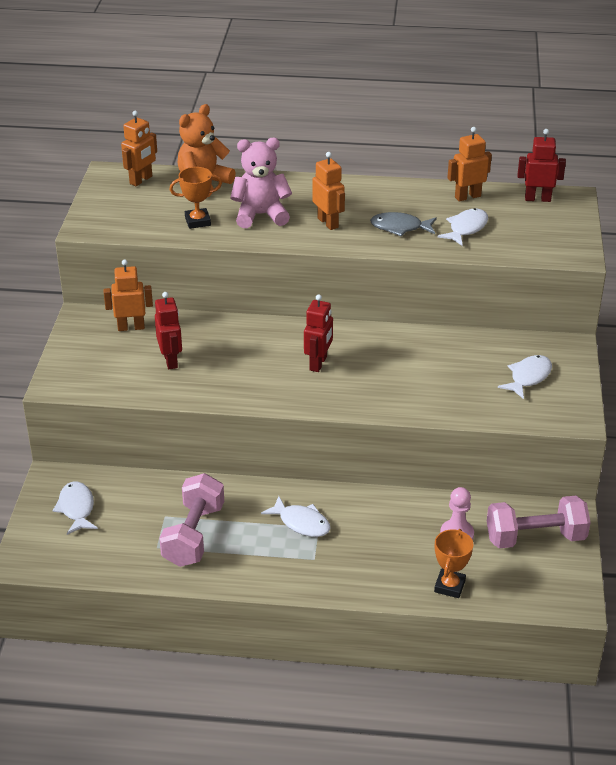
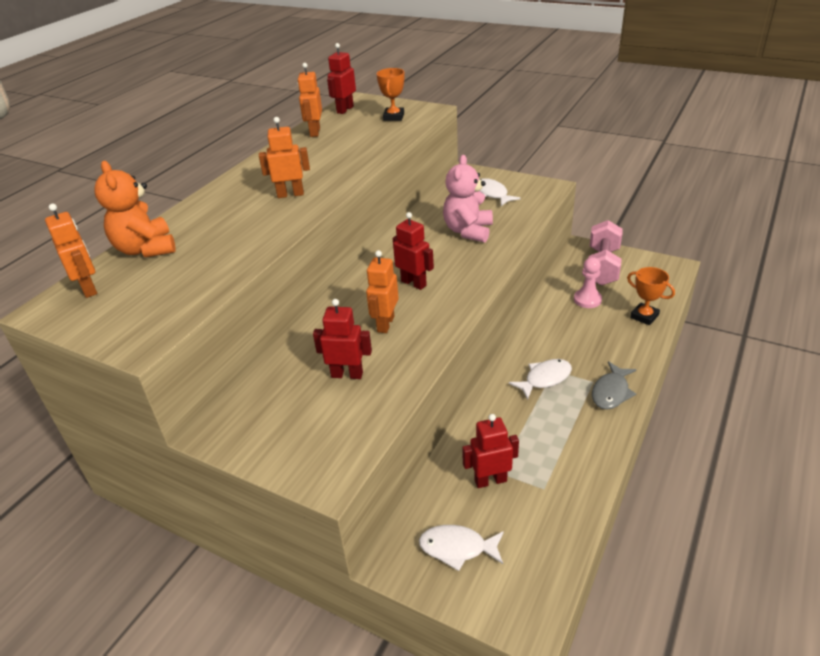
camera: 65 degrees left, 0 degrees up
orange robot [104,259,153,331] -> orange robot moved to [366,250,399,333]
pink dumbbell [159,473,224,567] -> none
orange trophy [169,167,222,229] -> orange trophy moved to [377,68,405,121]
pink teddy bear [230,138,292,228] -> pink teddy bear moved to [443,155,493,243]
grey fish [370,212,437,236] -> grey fish moved to [592,361,636,410]
white fish [438,208,488,246] -> none
none -> red robot [462,414,519,488]

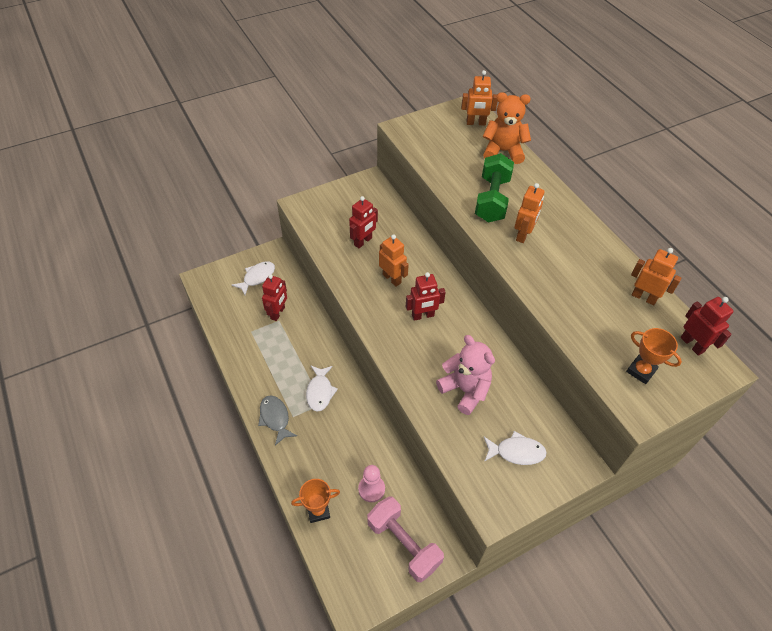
camera: 120 degrees right, 15 degrees up
none -> green dumbbell [475,153,514,222]

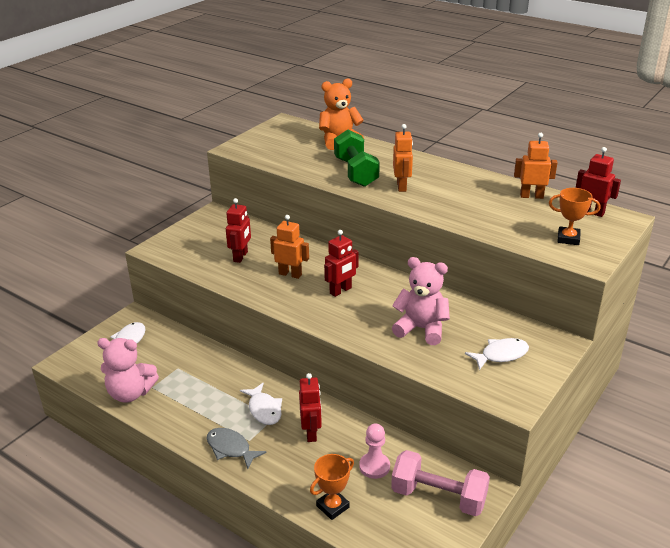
camera: 25 degrees left, 20 degrees down
red robot [262,274,287,321] -> red robot moved to [299,373,322,442]
orange robot [461,70,498,126] -> none
none -> pink teddy bear [97,338,159,403]

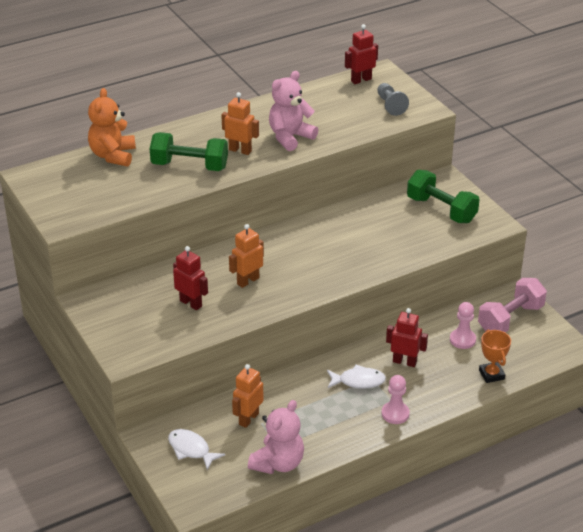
camera: 65 degrees left, 5 degrees up
grey fish [207,428,266,469] -> pink pawn [381,375,410,424]
red robot [324,230,359,297] -> none
pink teddy bear [392,257,450,345] -> pink teddy bear moved to [269,71,318,151]
white fish [465,338,529,370] -> green dumbbell [407,170,480,223]
orange robot [514,133,557,199] -> orange robot moved to [232,364,264,428]
orange trophy [549,188,600,245] -> grey pawn [377,83,409,116]

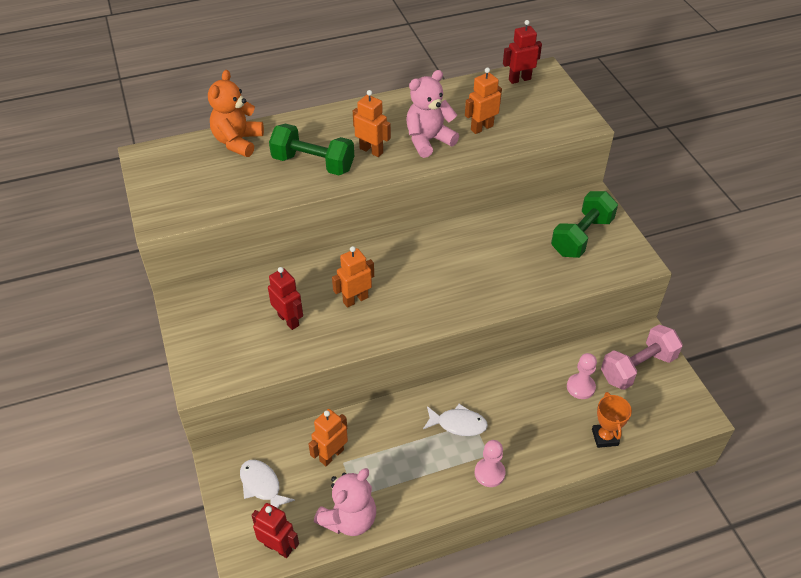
camera: 10 degrees right, 10 degrees up
grey pawn [377,83,409,116] -> none
red robot [386,308,428,367] -> red robot moved to [251,503,299,558]
green dumbbell [407,170,480,223] -> green dumbbell turned 75 degrees clockwise [551,191,618,258]
none -> orange robot [465,67,502,134]

